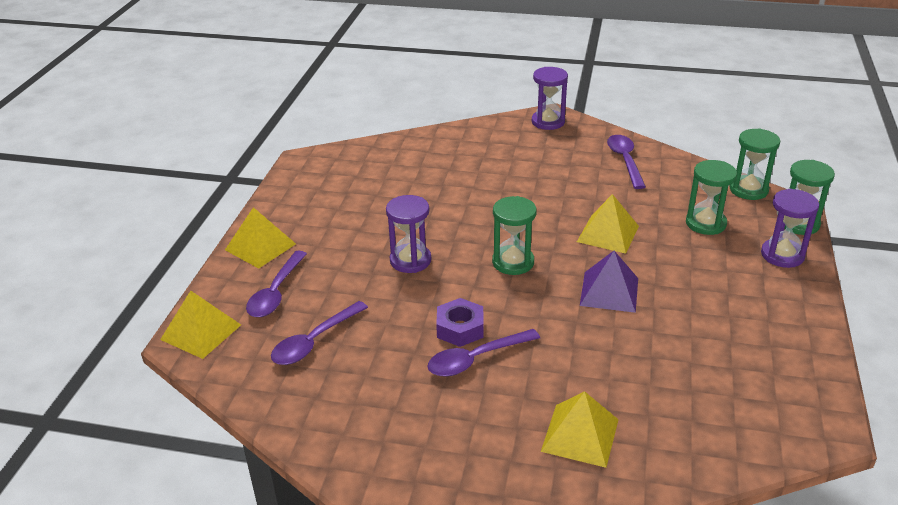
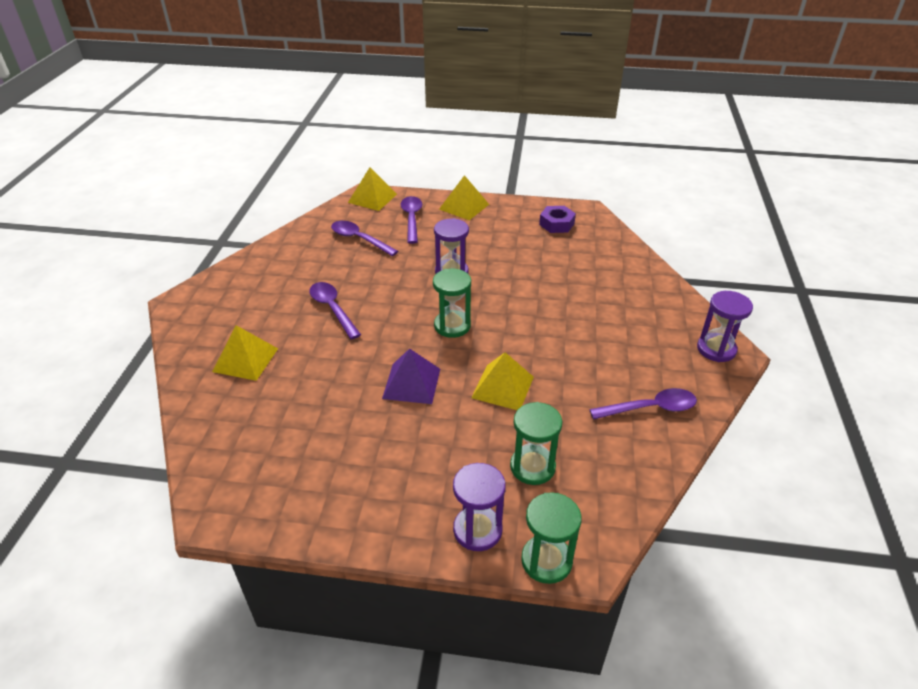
camera: 85 degrees right, 5 degrees up
purple spoon [246,251,307,317] -> purple spoon turned 75 degrees clockwise [400,196,422,244]
purple nut [436,298,484,347] -> purple nut moved to [539,206,576,233]
green hourglass [729,128,780,200] -> none

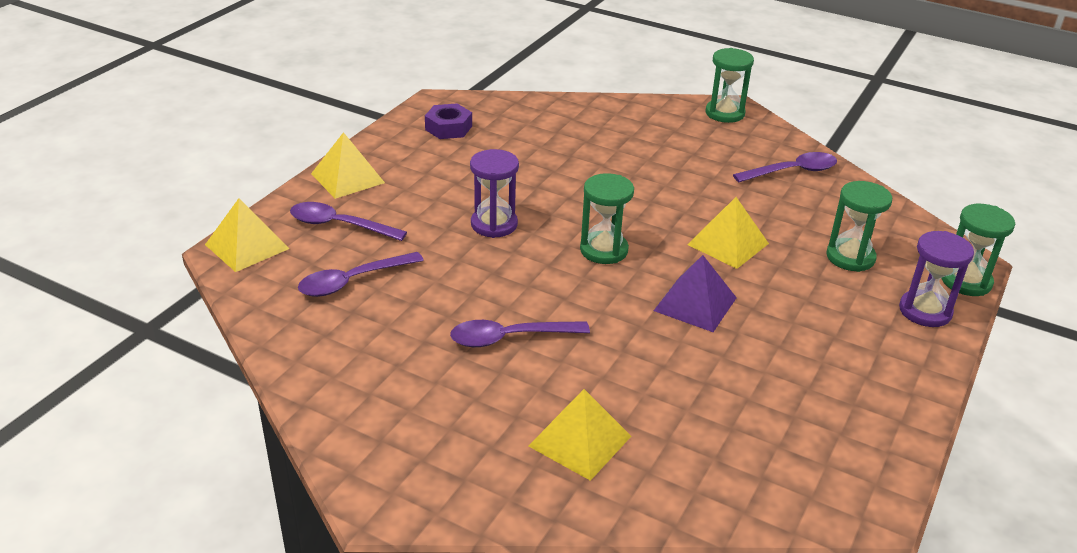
camera: 70 degrees left, 5 degrees down
purple spoon [589,388,697,420] -> purple spoon turned 60 degrees clockwise [733,152,837,182]
purple hourglass [697,291,753,362] -> green hourglass [706,48,754,123]

